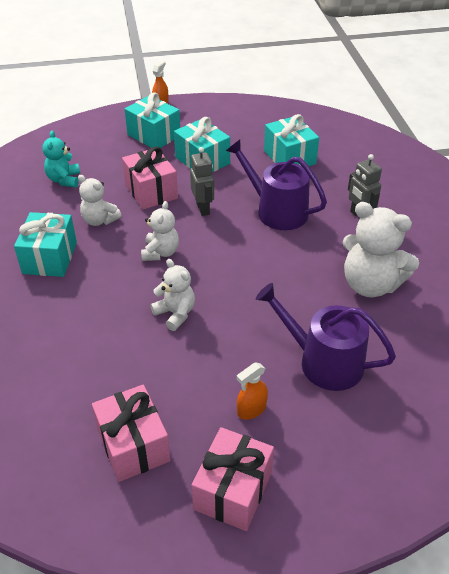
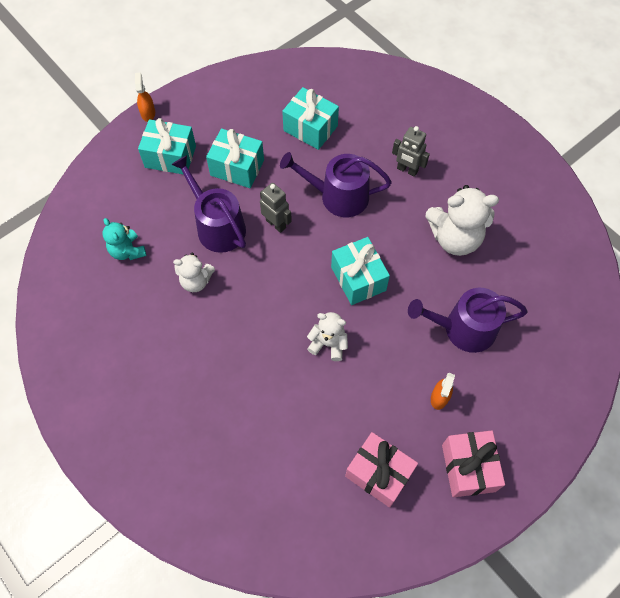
camera: 30 degrees left, 20 degrees up
turquoise gift [14,212,77,277] -> turquoise gift moved to [331,237,390,305]
pink gift [122,147,178,210] -> purple watering can [171,155,246,253]
white teddy bear [141,201,179,261] -> none

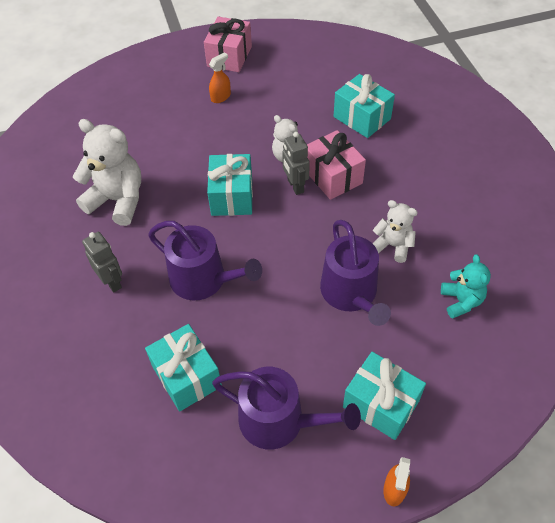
camera: 155 degrees left, 10 degrees down
turquoise gift [206,129,264,188] -> turquoise gift moved to [334,74,395,138]
grey robot [260,183,292,233] -> grey robot moved to [282,132,310,195]
pink gift [345,432,418,507] -> pink gift moved to [307,130,366,200]
purple watering can [408,288,528,353] -> purple watering can moved to [212,367,361,449]

